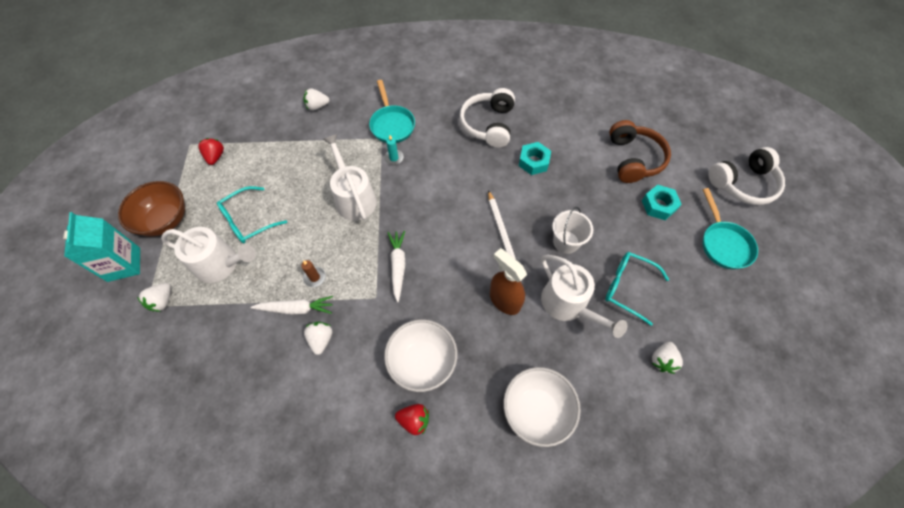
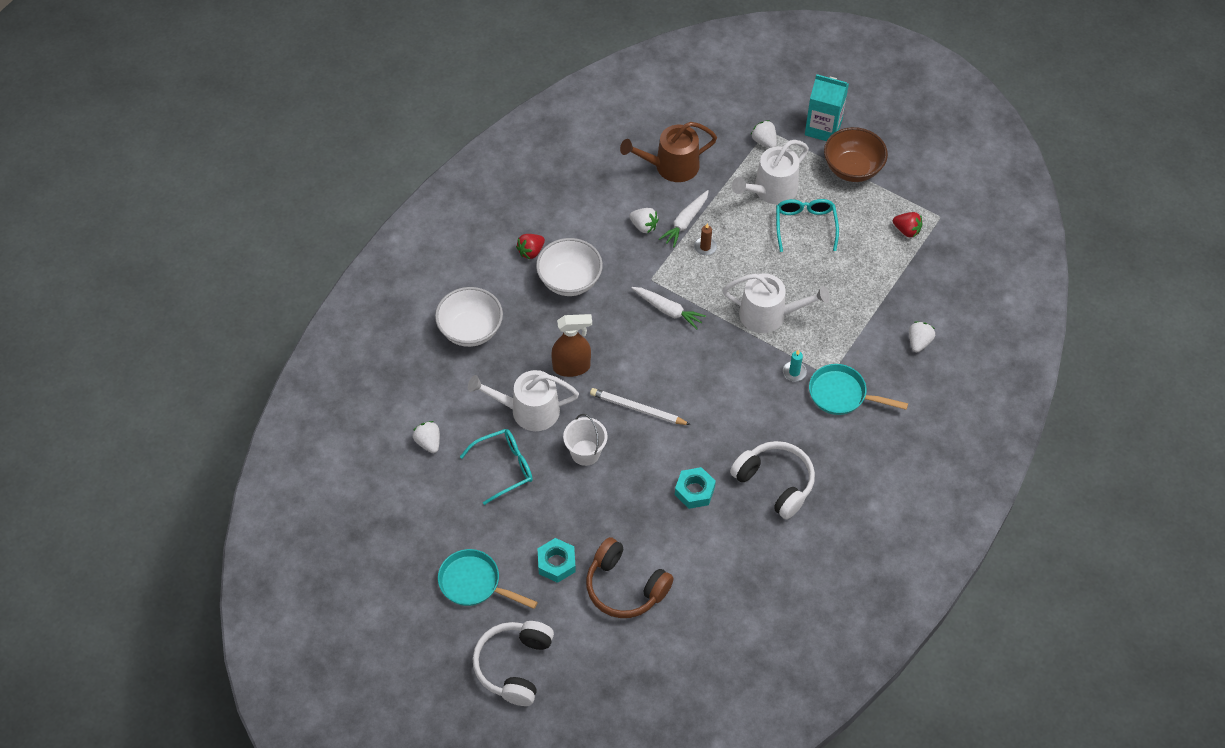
camera: 125 degrees right, 5 degrees down
none -> brown watering can [620,122,717,182]

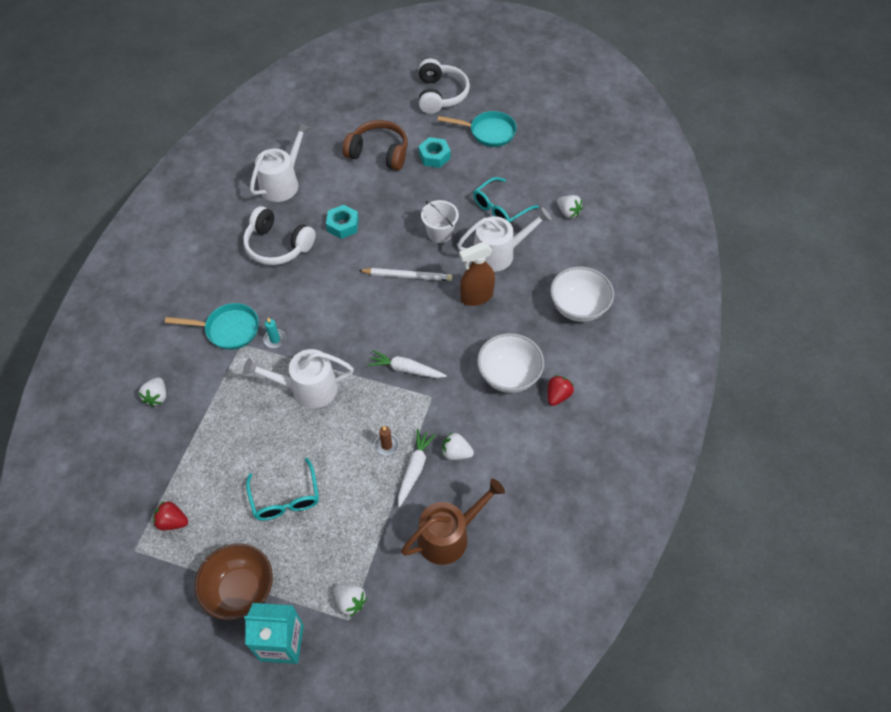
camera: 165 degrees right, 0 degrees up
white watering can [732,140,809,204] -> white watering can moved to [250,122,311,202]

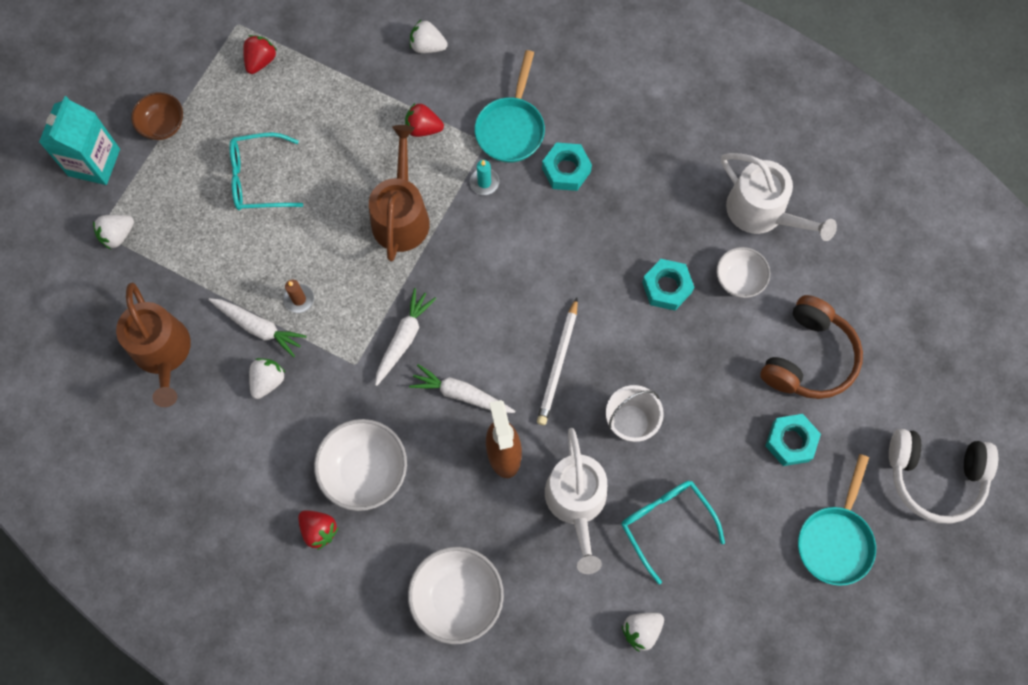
camera: 100 degrees right, 15 degrees up
brown bowl [195,543,273,620] -> brown bowl [131,92,183,140], size x0.61
white headphones [243,206,316,265] -> none
white watering can [243,349,354,408] -> brown watering can [369,125,430,261]
none -> red strawberry [405,102,444,137]
none -> white carrot [409,364,515,413]
none -> turquoise nut [542,142,592,191]
none -> white bowl [716,247,770,298]

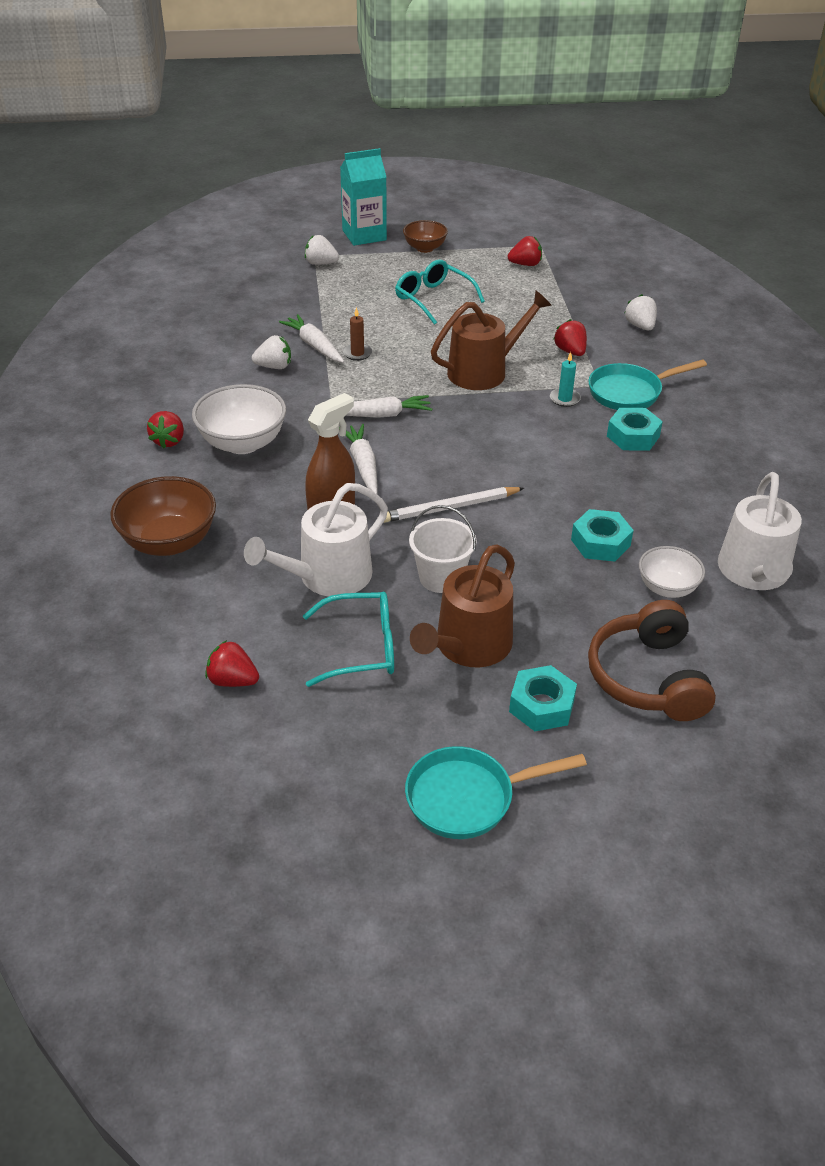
camera: 55 degrees right, 30 degrees down
brown watering can [116,282,191,407] -> brown watering can moved to [410,544,515,667]
white carrot [208,298,306,357] -> white carrot turned 150 degrees clockwise [279,314,344,363]
white bowl [408,547,504,644] -> brown bowl [110,476,216,556]
turquoise glasses [621,481,725,584] -> turquoise glasses turned 60 degrees clockwise [303,592,394,687]
white strawberry [622,613,664,652] -> red strawberry [205,640,259,687]
brown headphones [760,295,863,399] -> brown headphones turned 90 degrees clockwise [588,600,716,721]
white headphones [889,429,998,523] -> none

